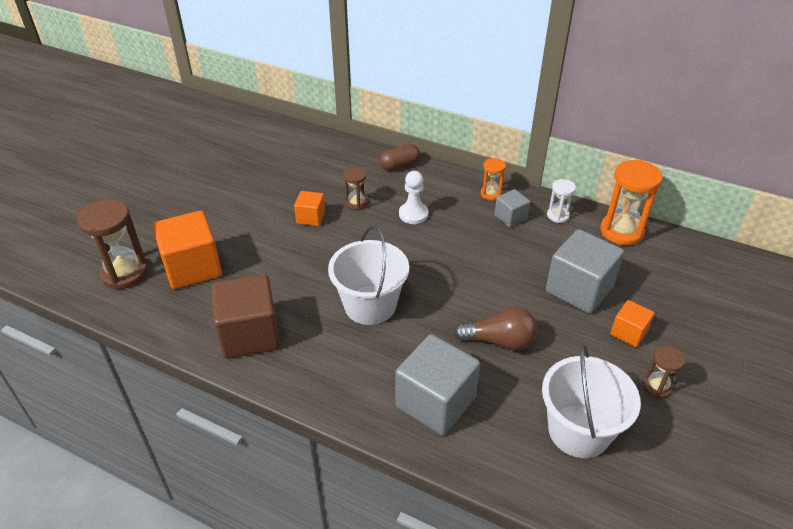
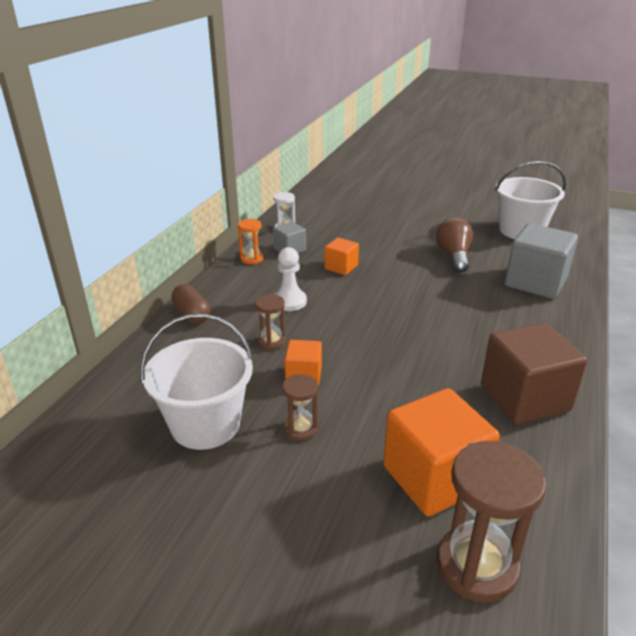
camera: 95 degrees left, 10 degrees down
white bucket [328,225,409,325] -> white bucket moved to [140,314,253,450]
grey cube [546,229,624,314] -> none
orange hourglass [600,160,663,245] -> none
orange cube [610,300,655,347] -> orange cube moved to [324,238,359,275]
brown hourglass [643,346,685,399] -> brown hourglass moved to [282,374,318,441]

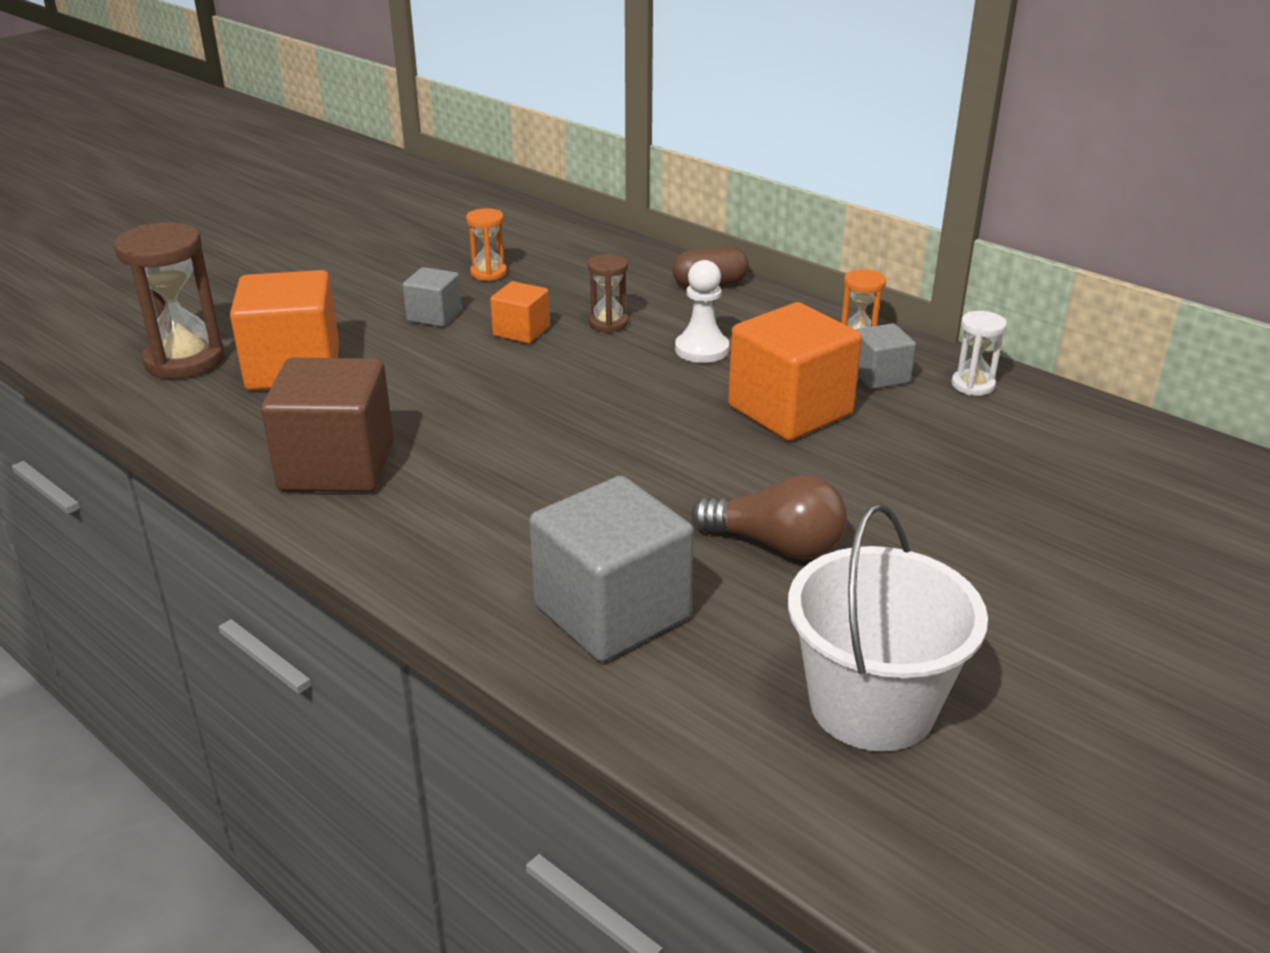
camera: 110 degrees right, 0 degrees up
white bucket [140,314,253,450] -> orange hourglass [466,208,507,281]
brown hourglass [282,374,318,441] -> grey cube [402,267,462,327]
orange cube [324,238,359,275] -> orange cube [728,302,862,441], size x1.90

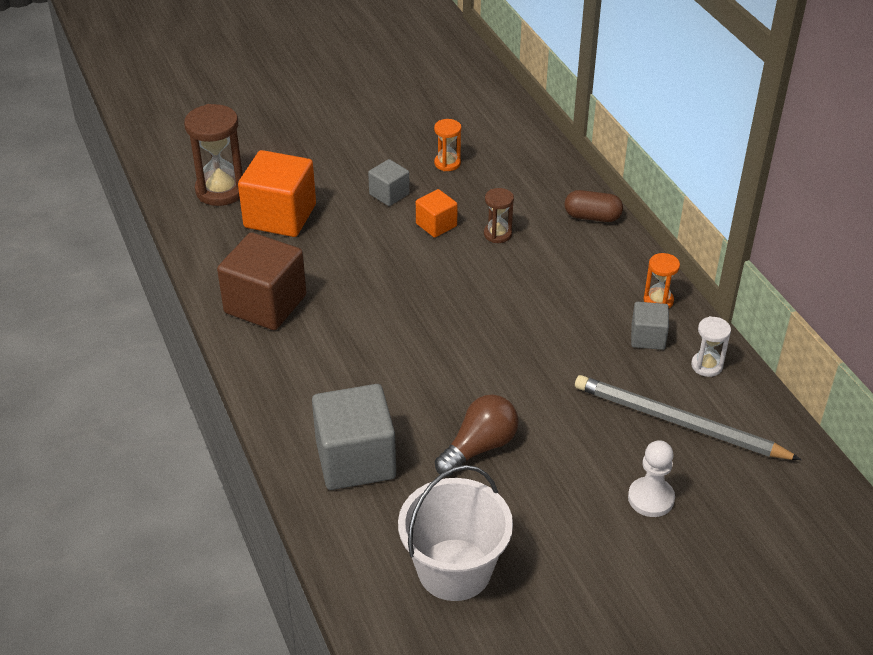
camera: 25 degrees right, 10 degrees up
white pawn [675,260,729,363] -> white pawn moved to [628,440,675,517]
brown light bulb [691,475,847,559] -> brown light bulb turned 90 degrees counterclockwise [435,394,519,476]
orange cube [728,302,862,441] -> none
none -> grey pencil [575,375,802,460]

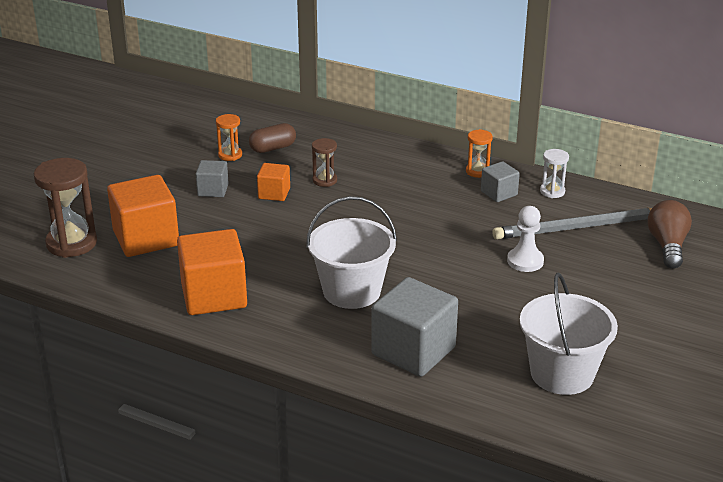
camera: 40 degrees left, 10 degrees down
brown cube [217,232,307,330] -> orange cube [177,229,247,315]
brown light bulb [435,394,519,476] -> brown light bulb moved to [648,200,692,269]
brown capsule [565,190,623,222] -> brown capsule moved to [249,123,296,153]
white pawn [628,440,675,517] -> white pawn moved to [507,206,544,272]
none -> white bucket [306,196,397,309]

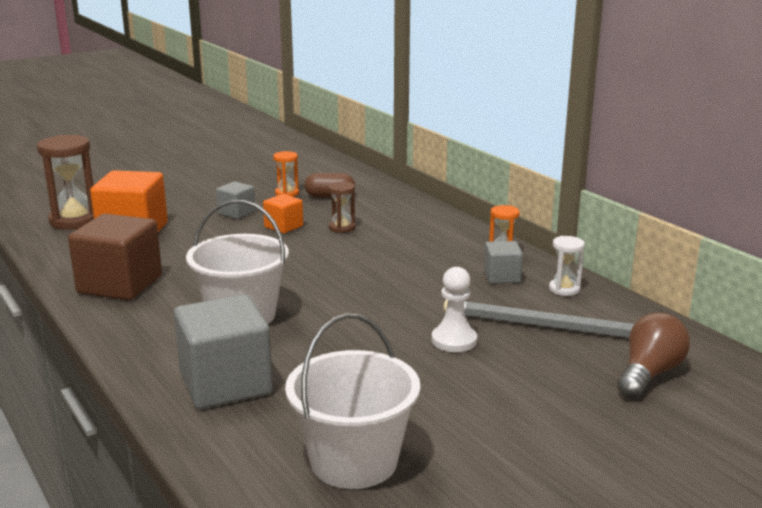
camera: 30 degrees right, 10 degrees down
orange cube [177,229,247,315] -> brown cube [68,214,162,300]

